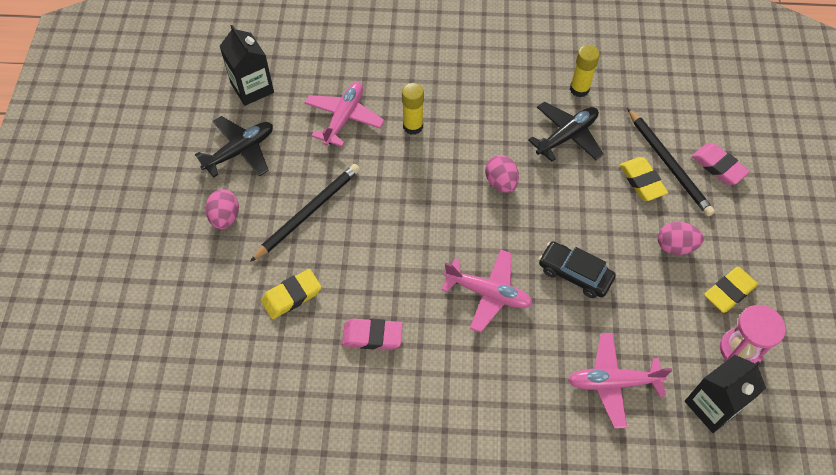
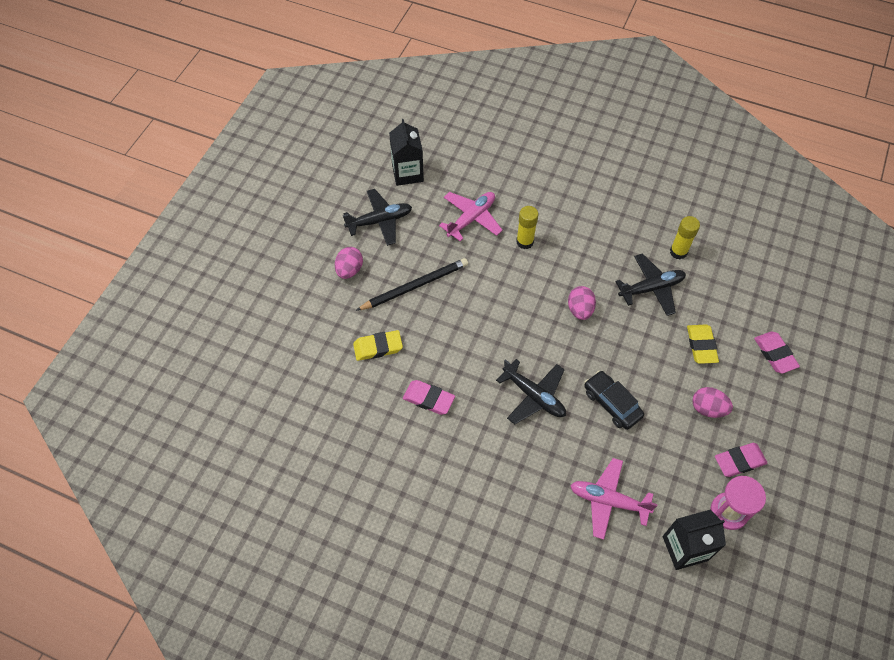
camera: 20 degrees right, 0 degrees up
pink plane [442,250,533,333] -> black plane [496,359,566,425]
black pencil [627,108,715,216] -> none
yellow eraser [704,267,758,313] -> pink eraser [715,443,767,477]

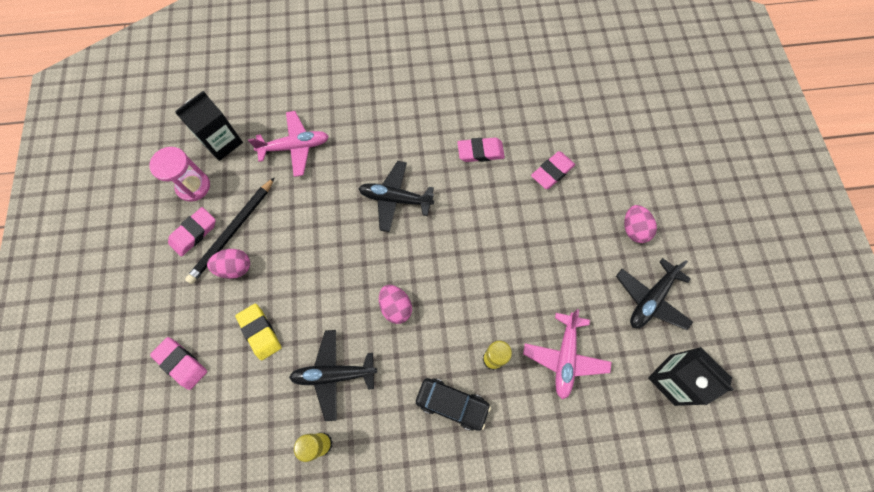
camera: 150 degrees right, 10 degrees up
yellow eraser [353,330,403,361] -> pink eraser [531,151,575,189]
black pencil [356,258,468,311] -> black pencil moved to [185,177,275,284]
black car [584,371,644,430] -> black car moved to [416,378,491,431]
black plane [615,253,686,316] -> black plane turned 45 degrees clockwise [289,330,377,421]

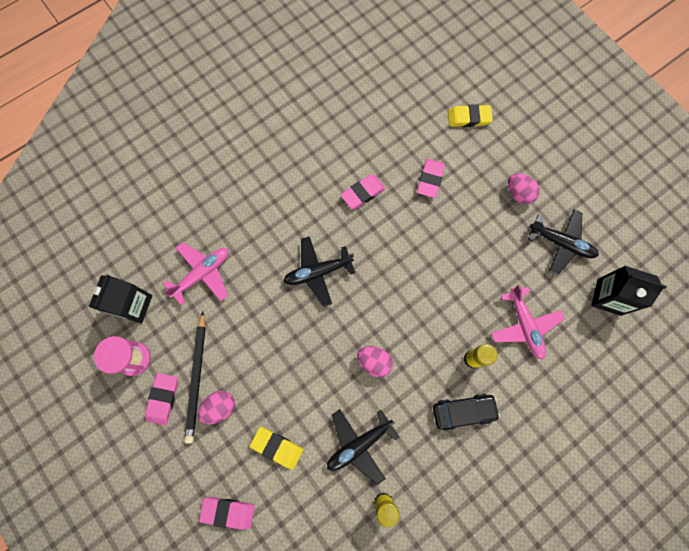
camera: 30 degrees left, 5 degrees up
black plane [616,258,693,330] -> black plane turned 75 degrees counterclockwise [528,209,599,276]
none -> yellow eraser [448,104,493,127]

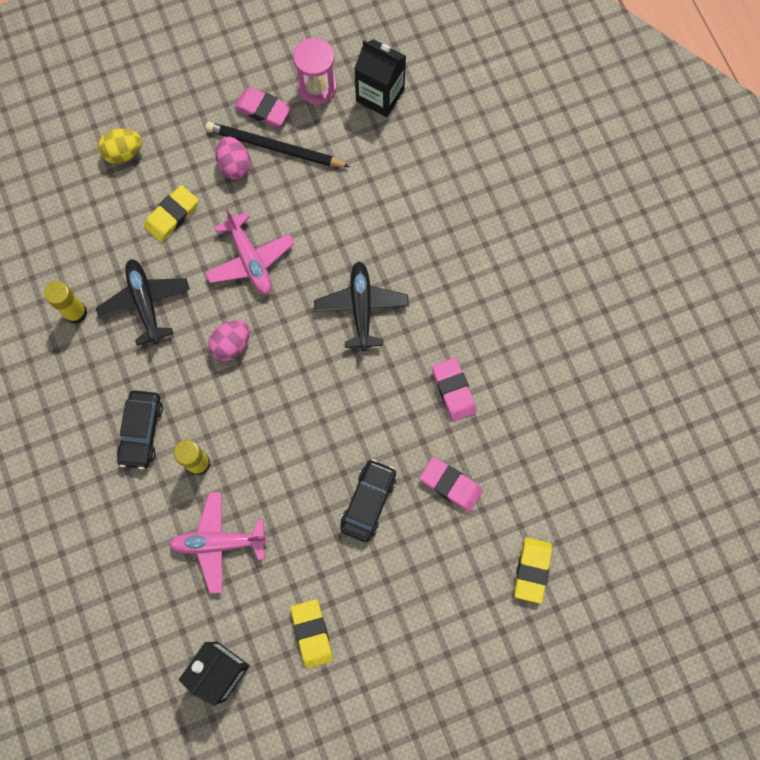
camera: 105 degrees right, 0 degrees up
pink plane [163,242,229,305] -> pink plane moved to [205,208,295,294]
pink eraser [199,497,255,530] -> yellow egg [98,128,142,164]
pink egg [508,173,540,204] -> none
black plane [528,209,599,276] -> yellow eraser [290,599,333,669]
none -> black car [340,459,396,542]

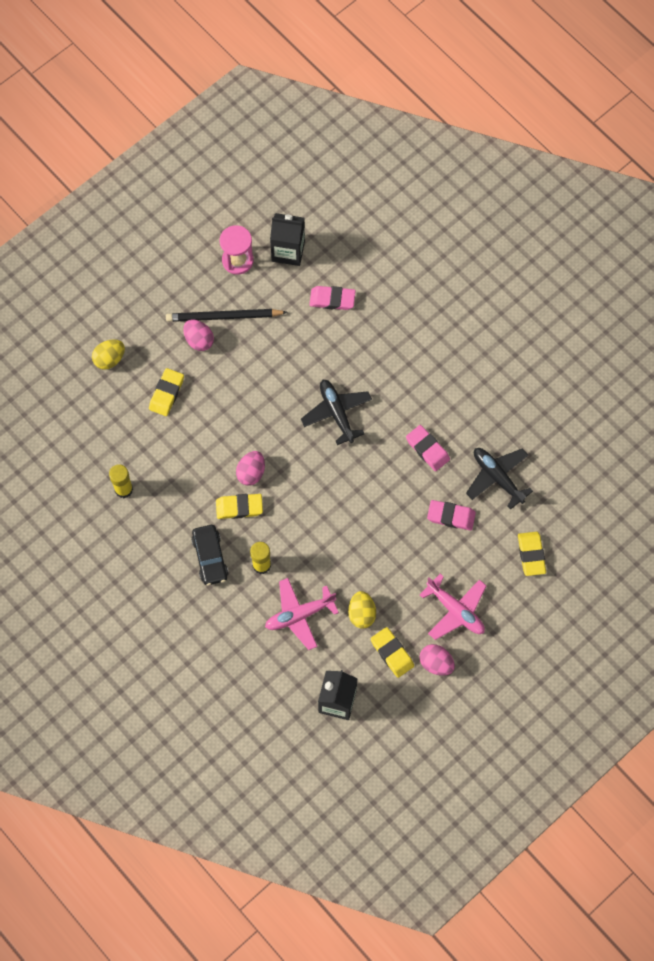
camera: 20 degrees left, 5 degrees down
black plane [96,259,190,346] -> black plane moved to [466,448,533,510]
pink plane [205,208,295,294] -> pink plane moved to [420,574,486,640]
pink eraser [234,87,292,127] -> pink eraser moved to [309,286,356,310]
black car [340,459,396,542] -> none
none -> yellow eraser [216,494,263,519]
none -> yellow egg [348,591,376,628]
none -> pink egg [420,644,455,676]

